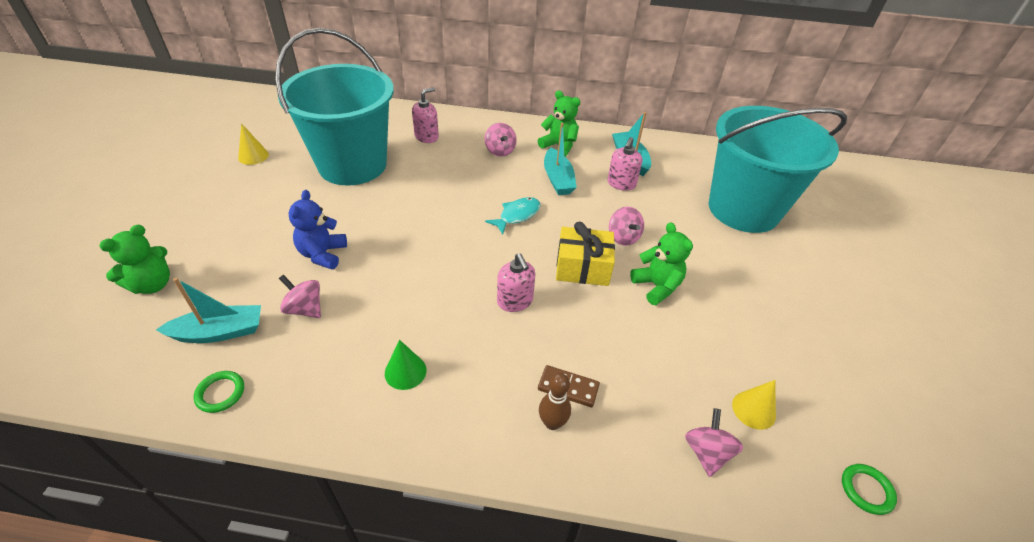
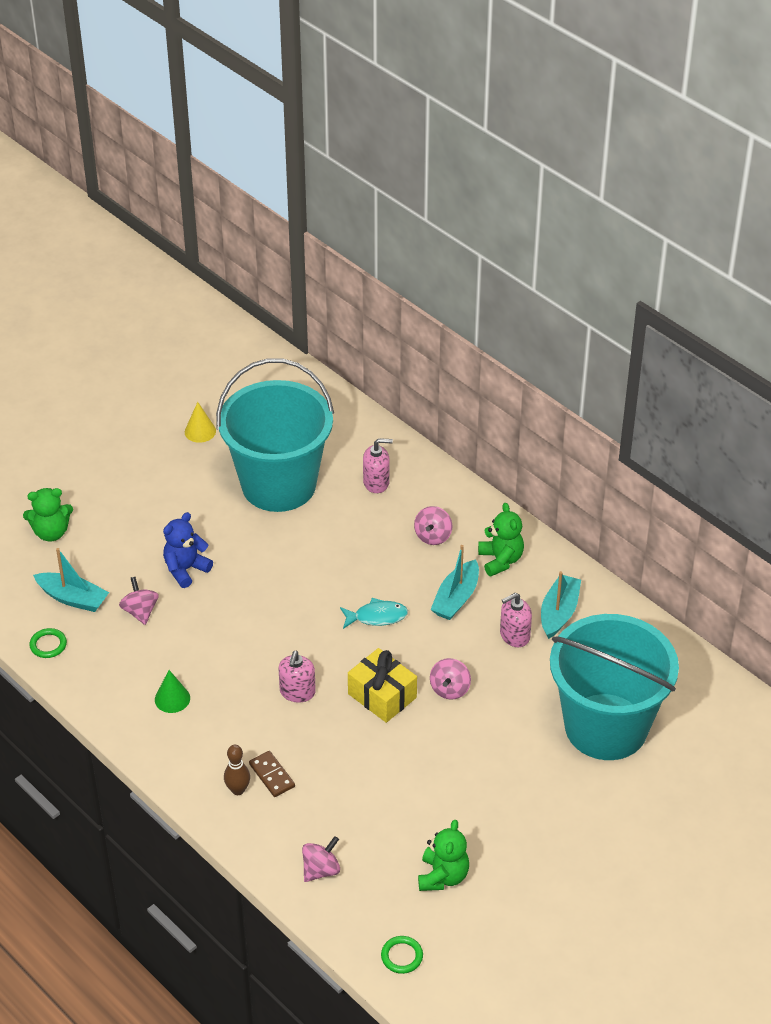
camera: 40 degrees right, 0 degrees up
green teddy bear [630,222,693,305] -> green teddy bear moved to [418,820,469,891]
yellow cone [732,380,776,430] -> none

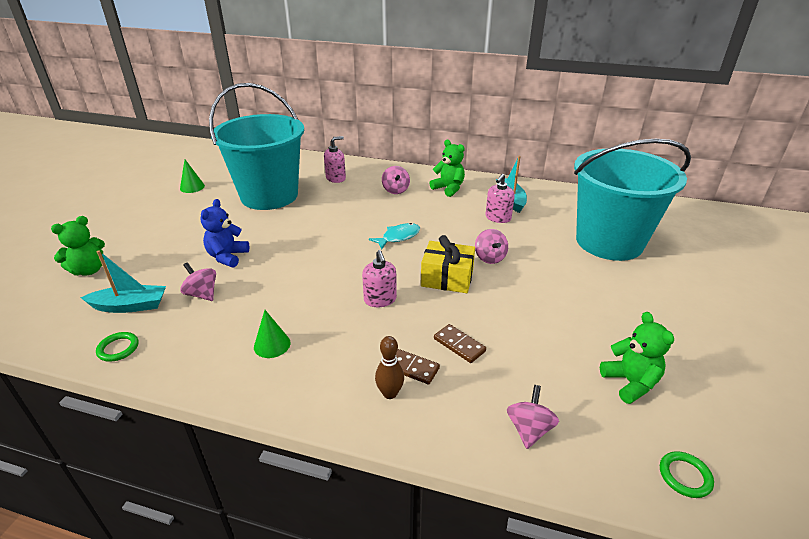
camera: 30 degrees left, 10 degrees down
yellow cone [185,402,216,443] -> green cone [180,160,205,193]
turquoise boat [430,545,479,620] -> none
none -> brown domino [434,324,486,363]

